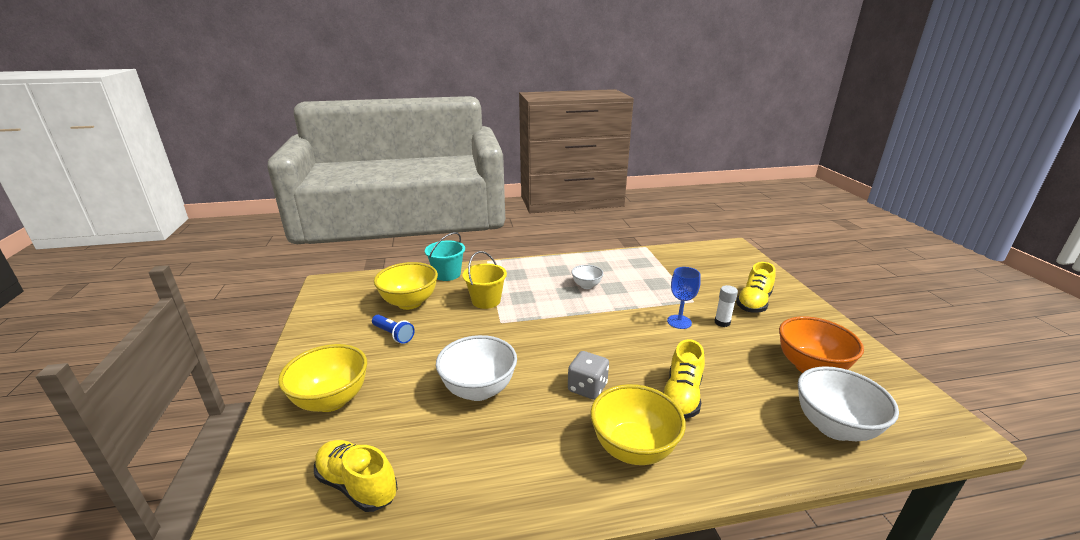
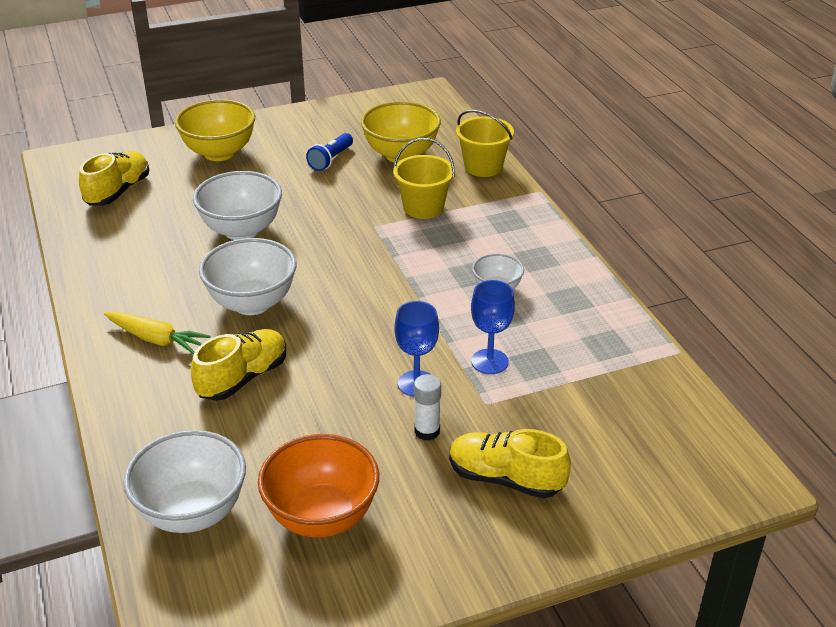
camera: 80 degrees right, 10 degrees up
turquoise bucket [425,232,465,281] -> yellow bucket [456,110,514,177]
grey dice [568,351,609,400] -> white bowl [199,238,296,315]
yellow bowl [590,384,686,465] -> yellow carrot [104,311,210,354]
yellow shoe [662,339,705,419] -> yellow shoe turned 120 degrees clockwise [191,329,286,401]
none -> blue goblet [471,280,515,374]

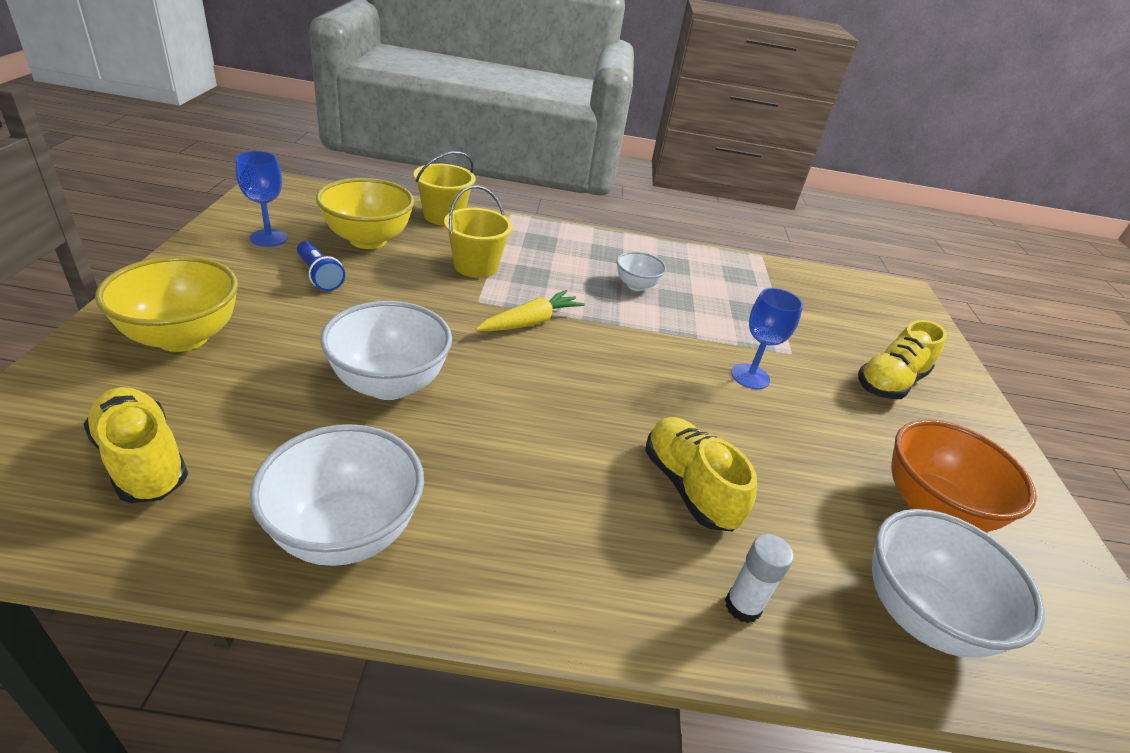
camera: 70 degrees left, 0 degrees up
yellow carrot [104,311,210,354] -> yellow carrot moved to [476,290,585,331]
white bowl [199,238,296,315] -> white bowl moved to [250,424,424,566]
white glue stick [414,374,441,441] -> white glue stick moved to [725,534,794,623]
blue goblet [471,280,515,374] -> blue goblet moved to [235,151,288,247]

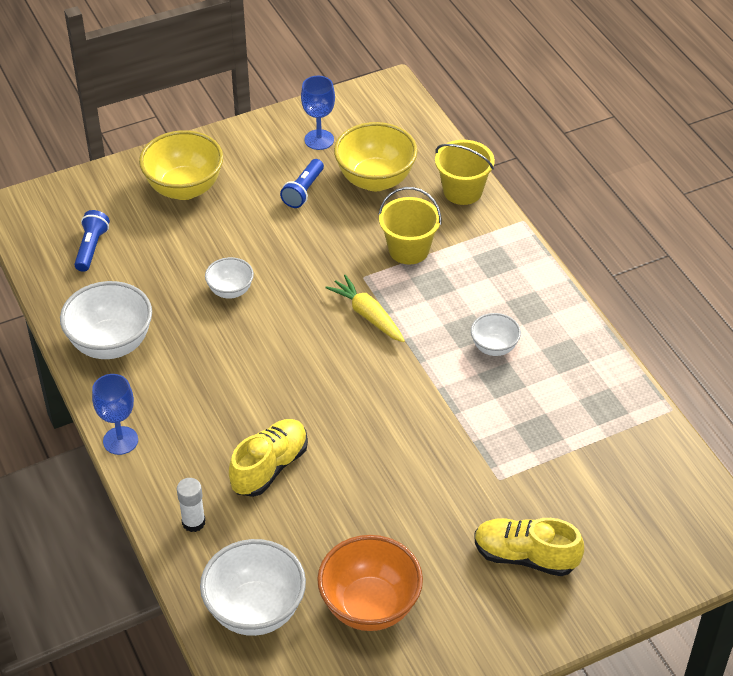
camera: 65 degrees right, 10 degrees up
yellow shoe [84,387,188,503] -> blue flashlight [74,210,110,272]
white bowl [320,301,452,400] -> white bowl [205,257,254,299], size x0.55
yellow carrot [476,290,585,331] -> yellow carrot turned 150 degrees counterclockwise [325,275,405,342]
blue goblet [731,288,803,389] -> blue goblet moved to [92,374,138,455]

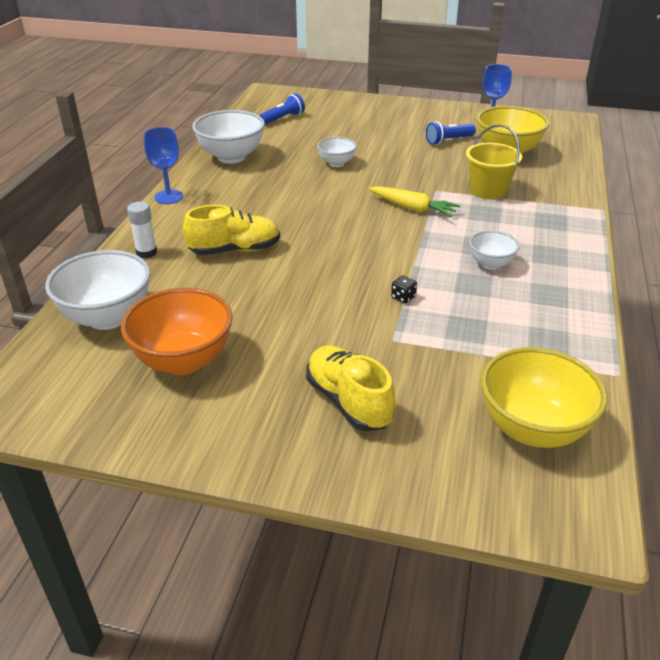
camera: 40 degrees right, 10 degrees down
yellow bowl [139,130,223,200] -> yellow bowl moved to [481,347,607,448]
yellow carrot [325,275,405,342] -> yellow carrot turned 120 degrees clockwise [369,186,460,217]
yellow bucket [435,140,495,205] -> none
none -> black dice [391,275,417,303]

